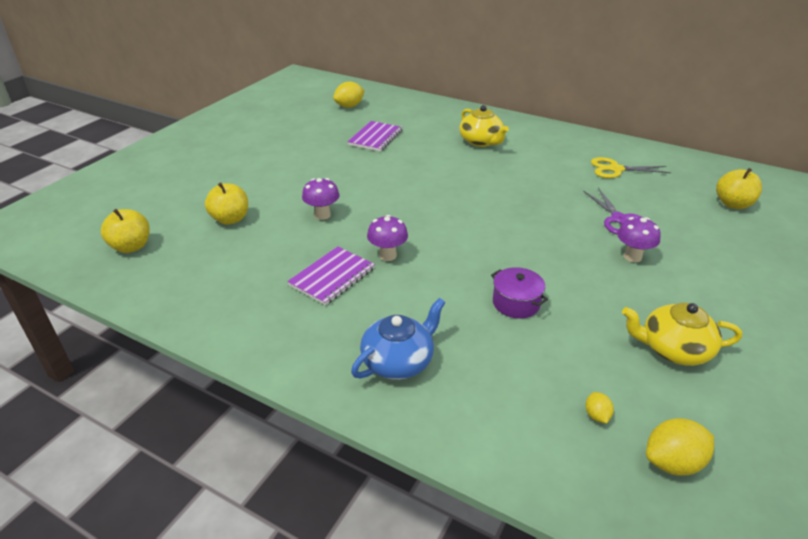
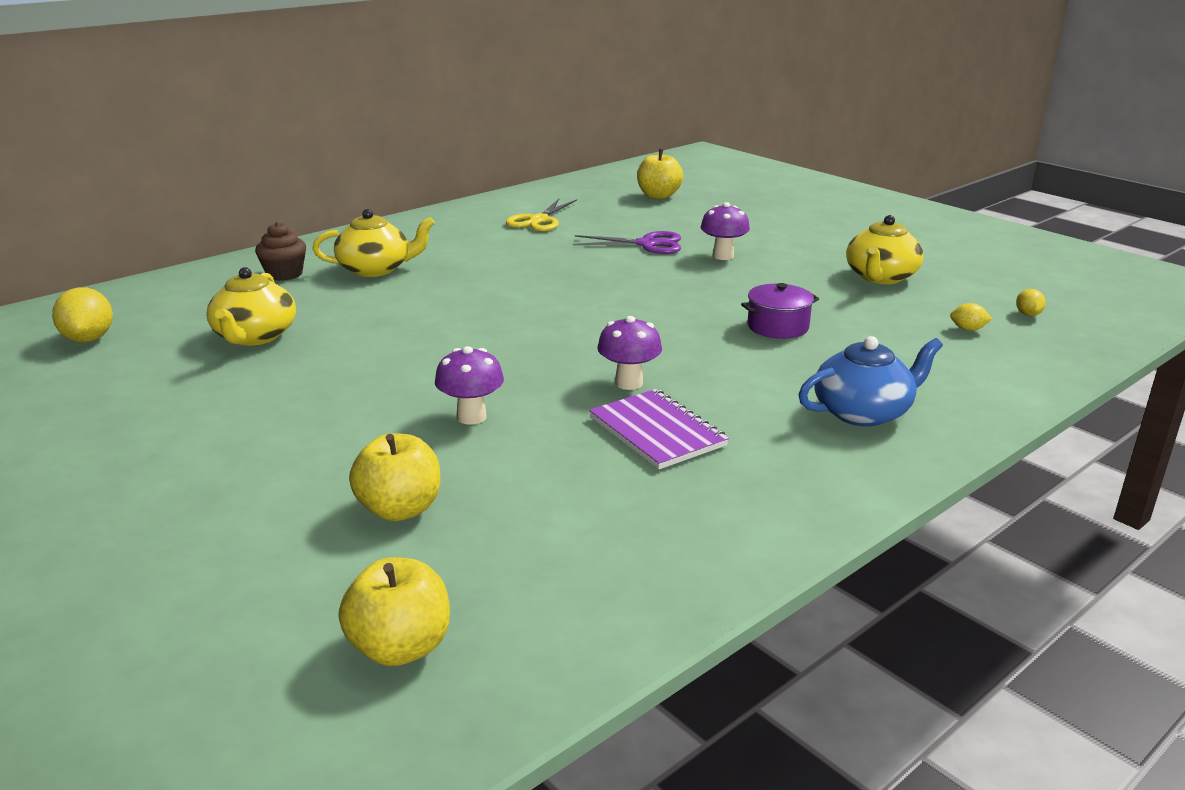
camera: 70 degrees left, 10 degrees down
purple notebook [347,121,403,151] -> yellow teapot [207,267,296,346]
blue teapot [351,298,445,380] -> blue teapot turned 90 degrees clockwise [799,336,943,427]
yellow lemon [646,418,714,476] -> yellow lemon [1016,289,1046,316], size x0.53
none -> brown cupcake [255,222,306,281]

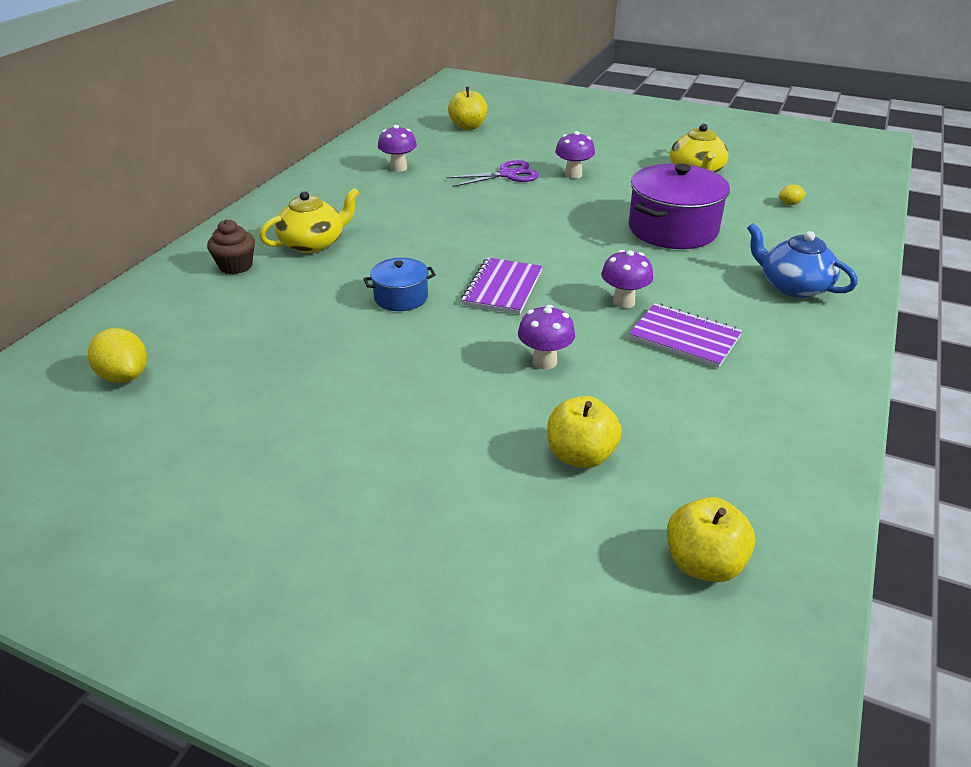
camera: 25 degrees left, 10 degrees up
yellow teapot [207,267,296,346] -> none
yellow scissors [506,199,577,231] -> purple mushroom [378,125,417,172]
purple pot [741,283,819,339] -> purple pot [629,163,730,249], size x1.89
blue teapot [799,336,943,427] -> blue teapot turned 90 degrees counterclockwise [747,223,858,298]
yellow lemon [1016,289,1046,316] -> none
none -> blue pot [363,258,436,311]
none -> purple notebook [461,257,543,314]

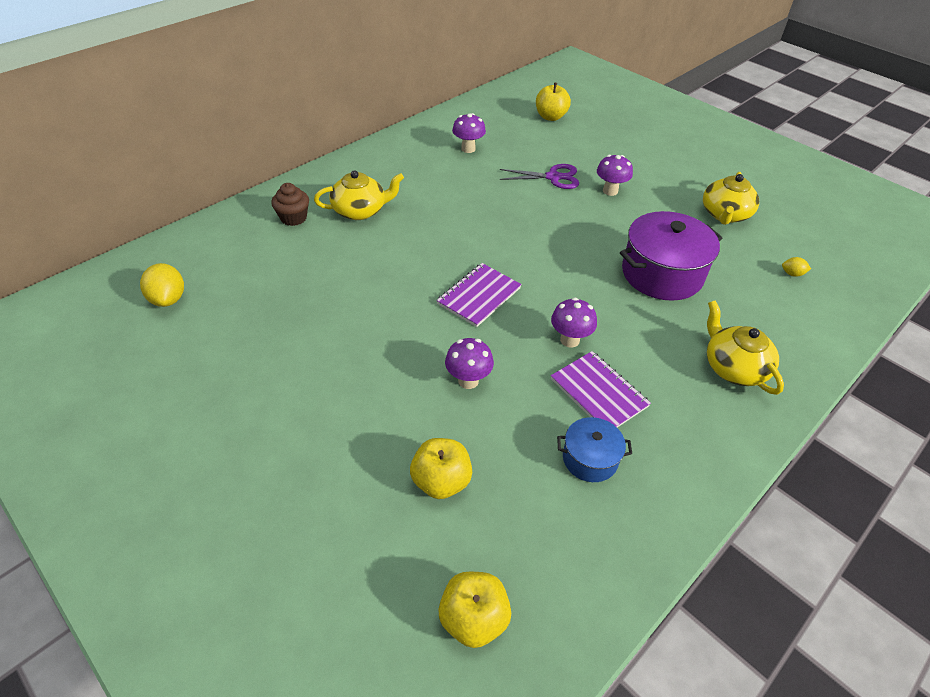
camera: 20 degrees right, 10 degrees up
blue pot [363,258,436,311] -> blue pot moved to [557,417,632,482]
blue teapot [747,223,858,298] -> yellow teapot [707,301,784,395]

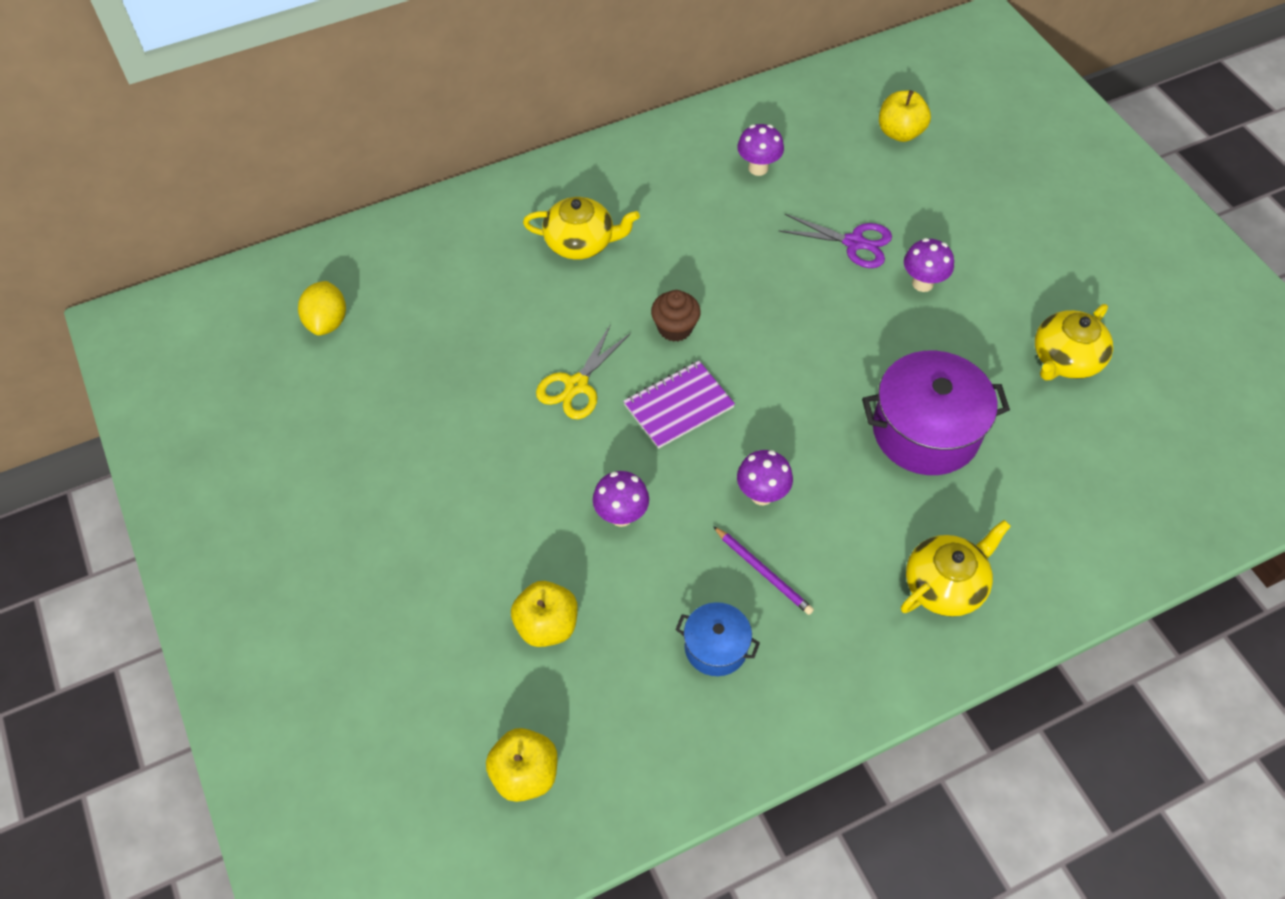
camera: 20 degrees right, 10 degrees up
brown cupcake [271,183,309,226] -> brown cupcake moved to [651,290,701,342]
purple notebook [551,351,651,428] -> purple pencil [713,526,814,615]
yellow teapot [707,301,784,395] -> yellow teapot turned 60 degrees clockwise [901,520,1011,617]
yellow lemon [782,257,811,277] -> none
none -> yellow scissors [536,324,631,419]

